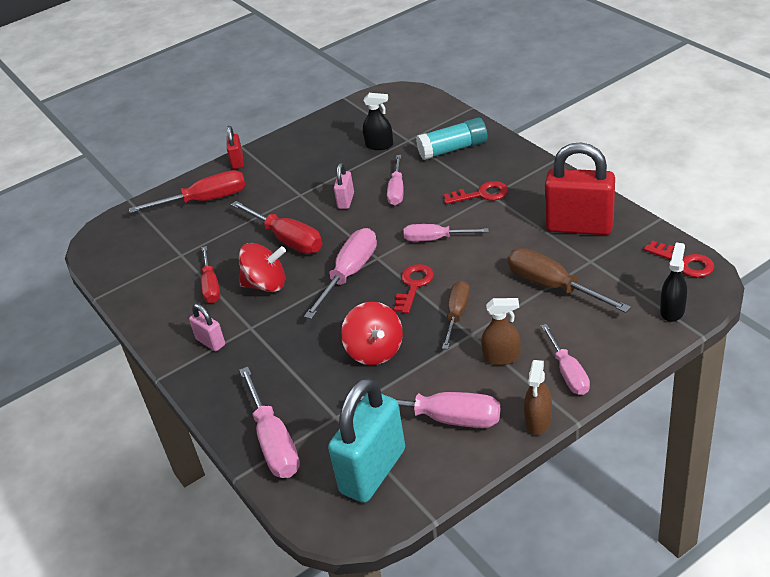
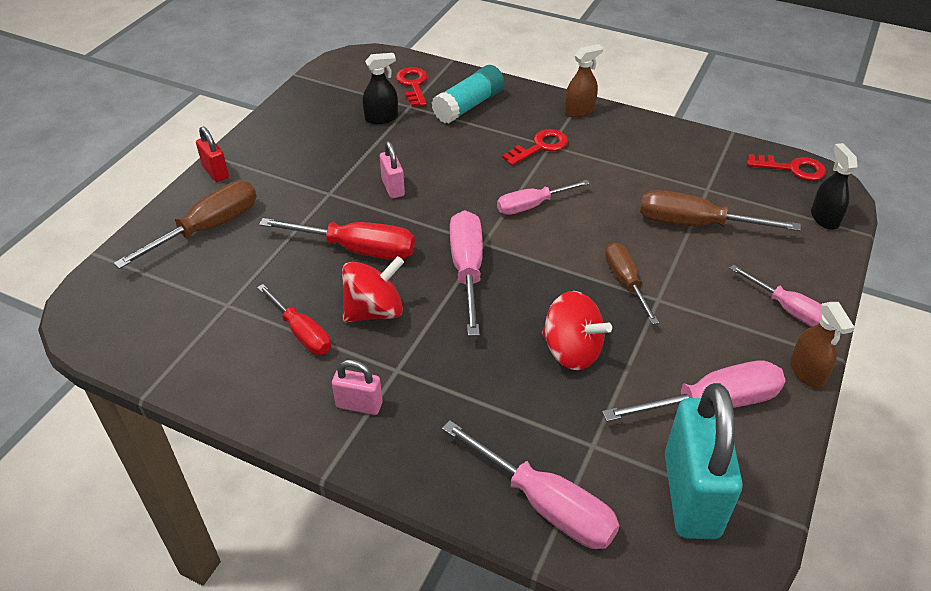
camera: 35 degrees left, 5 degrees up
red screwdriver [129,170,245,213] -> brown screwdriver [114,181,257,269]
pink screwdriver [387,155,404,205] -> none
red key [394,264,434,314] -> red key moved to [396,67,427,107]
brown spray bottle [481,298,521,365] -> brown spray bottle moved to [565,44,603,117]
red padlock [545,142,615,235] -> none

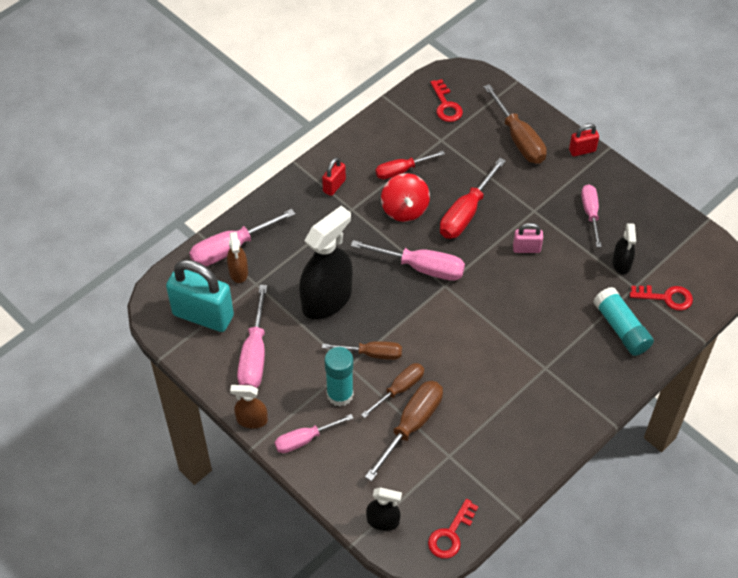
camera: 110 degrees right, 10 degrees up
pink padlock [332,359,383,415] -> red padlock [322,157,346,196]
pink screwdriver [497,180,590,215] -> pink screwdriver moved to [581,184,602,247]
red key [502,129,568,166] -> red key moved to [430,79,463,122]
red spinning top [542,291,612,370] -> black spray bottle [299,206,353,319]
brown spray bottle [565,44,603,117] -> brown spray bottle moved to [227,232,248,283]
none -> turquoise glue stick [325,347,354,407]
none -> brown screwdriver [361,363,424,418]

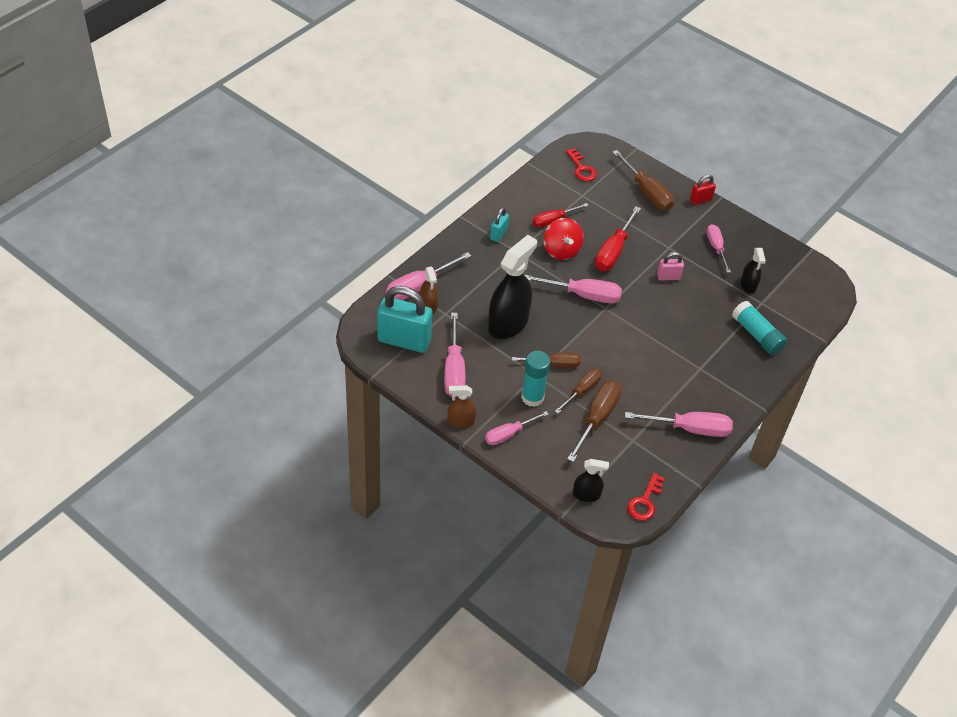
camera: 10 degrees left, 5 degrees down
red padlock [322,157,346,196] -> turquoise padlock [490,207,509,242]
red key [630,285,693,311] -> none
none -> pink screwdriver [625,412,733,437]

